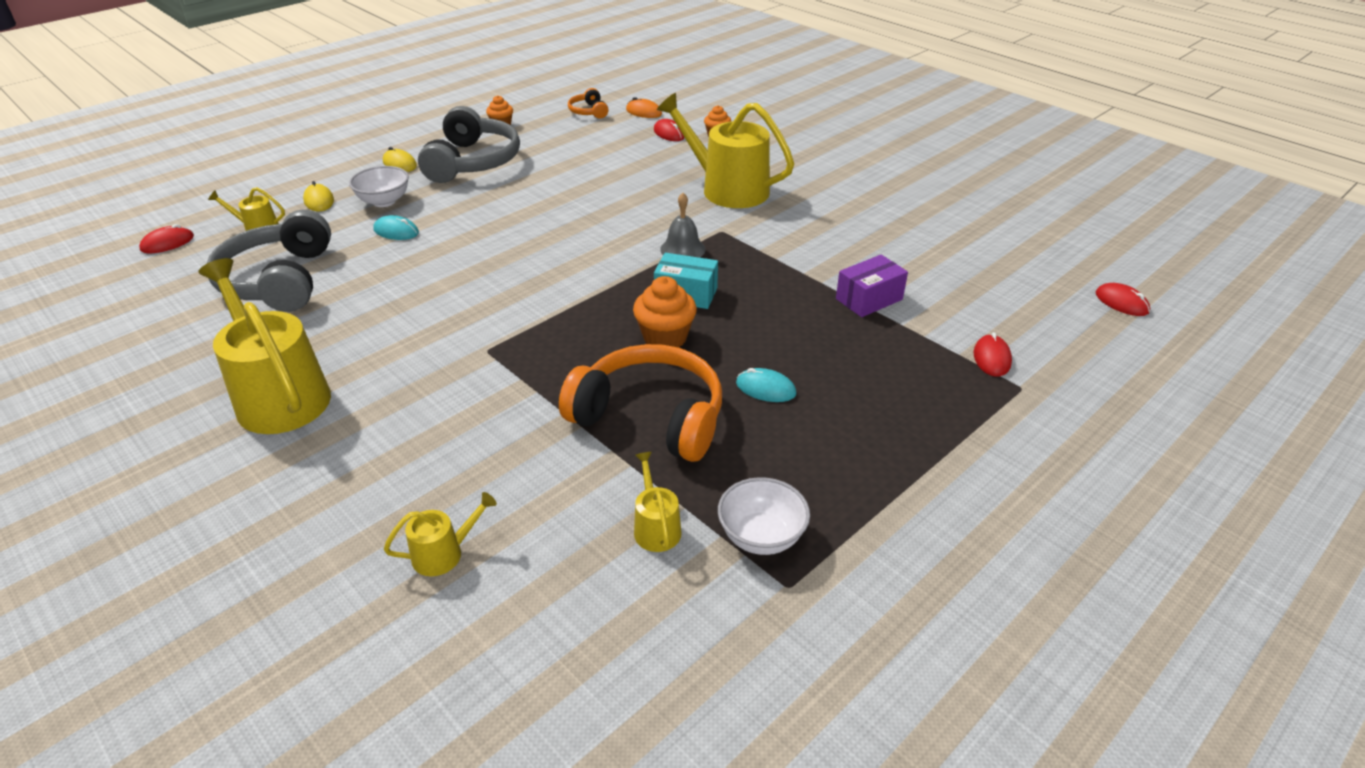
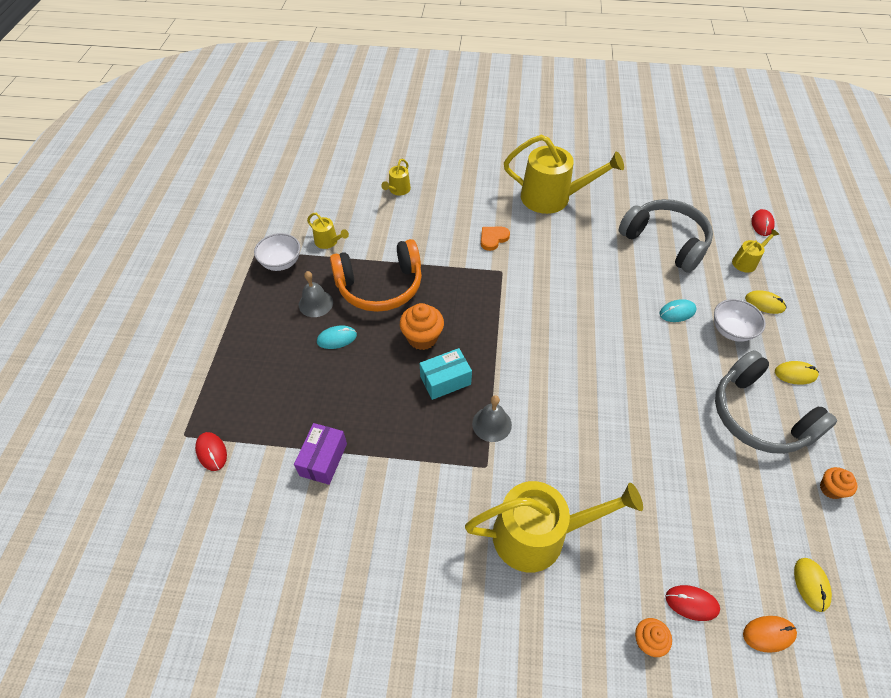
camera: 140 degrees right, 15 degrees up
orange headphones [568,88,609,119] -> yellow mouse [794,558,832,612]
red mouse [1095,283,1150,316] -> none
none -> grey bell [299,271,333,317]
none -> orange heart [481,226,510,251]

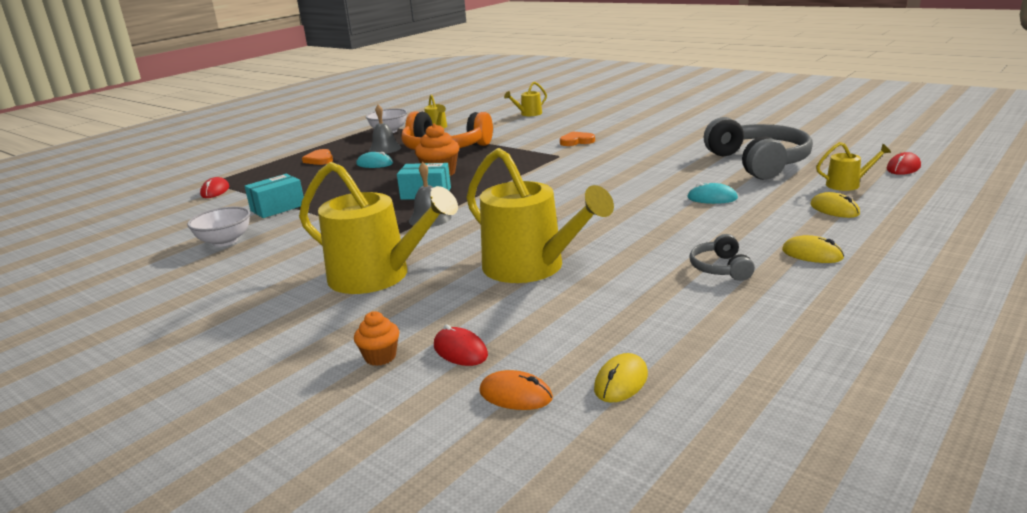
camera: 35 degrees right, 30 degrees down
purple box [294,423,347,485] -> turquoise box [245,174,304,218]
yellow watering can [504,135,624,214] -> yellow watering can moved to [466,148,614,283]
white bowl [714,299,766,342] -> white bowl moved to [187,207,250,247]
grey headphones [715,350,837,454] -> grey headphones [689,234,755,281], size x0.46
orange cupcake [820,467,858,499] -> none
none -> orange heart [302,149,333,165]

